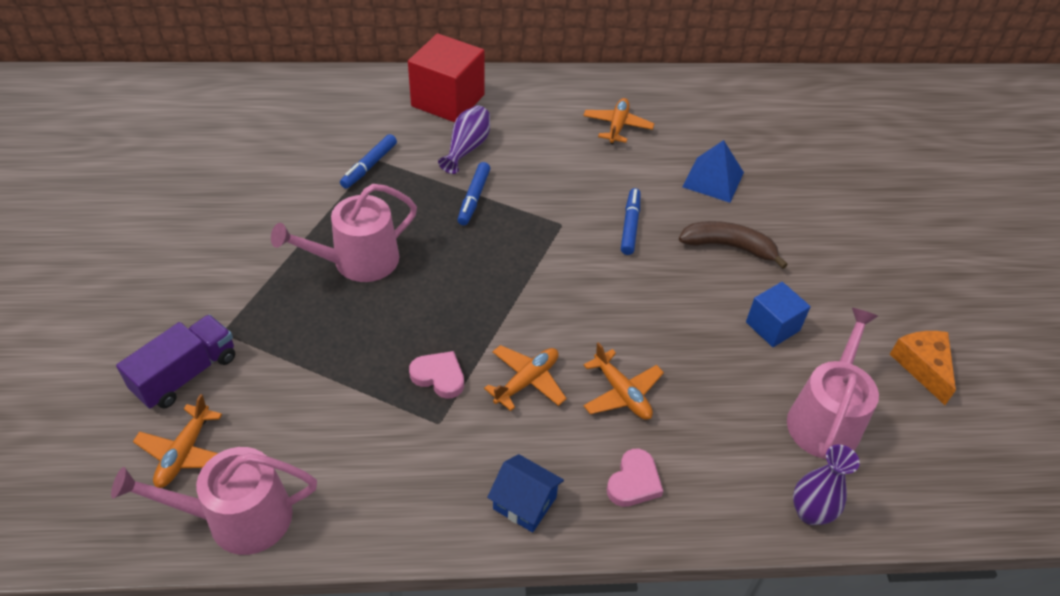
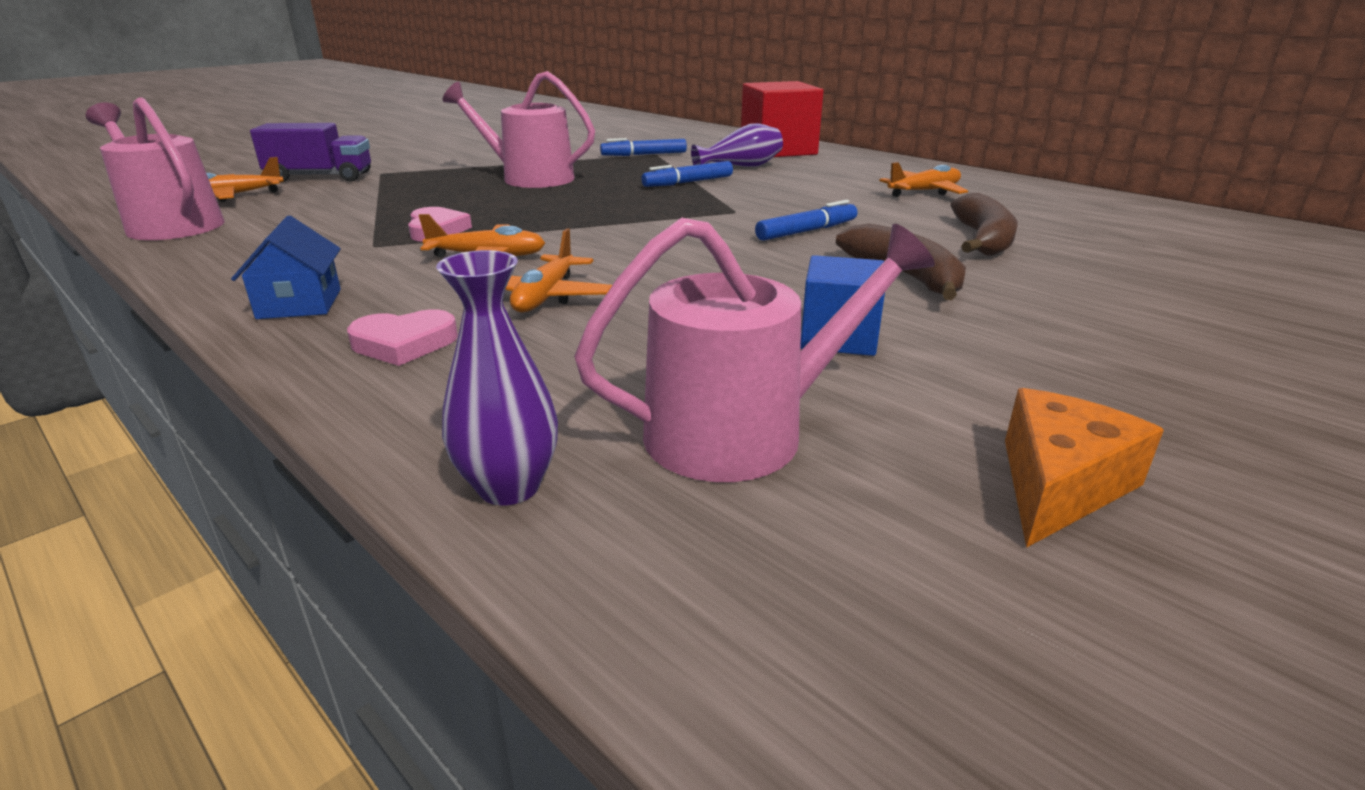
camera: 50 degrees right, 20 degrees down
blue pyramid [682,140,744,203] -> brown banana [951,193,1018,256]

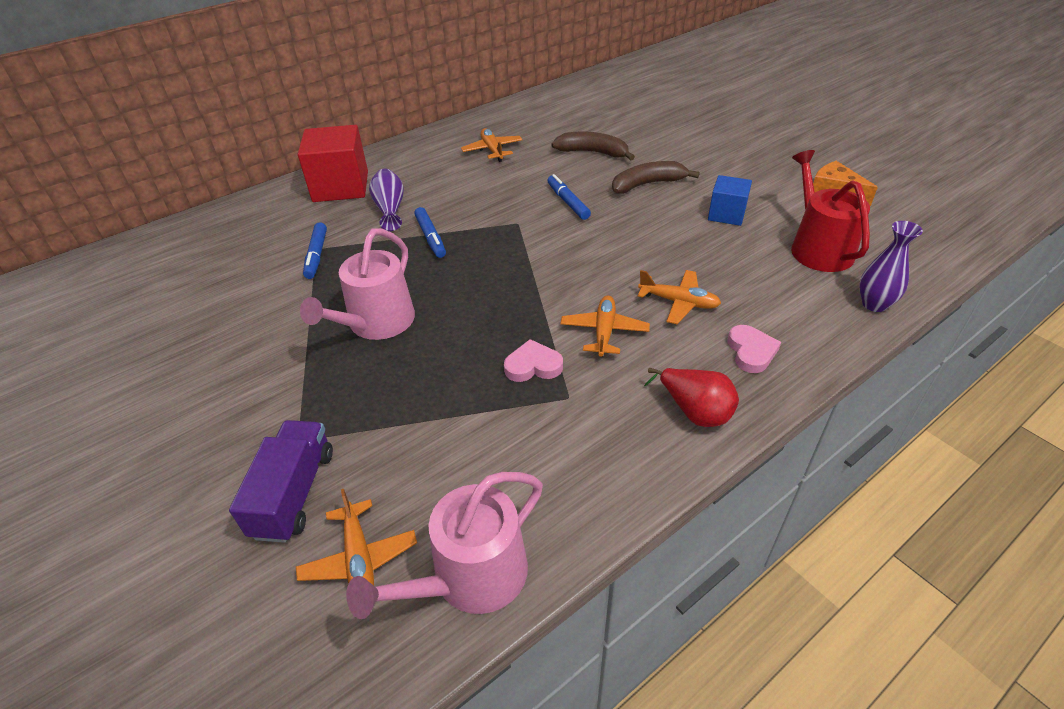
camera: 80 degrees left, 15 degrees up
blue house [231,216,341,319] -> red pear [644,368,739,427]
pink watering can [574,217,935,482] -> red watering can [791,150,870,272]

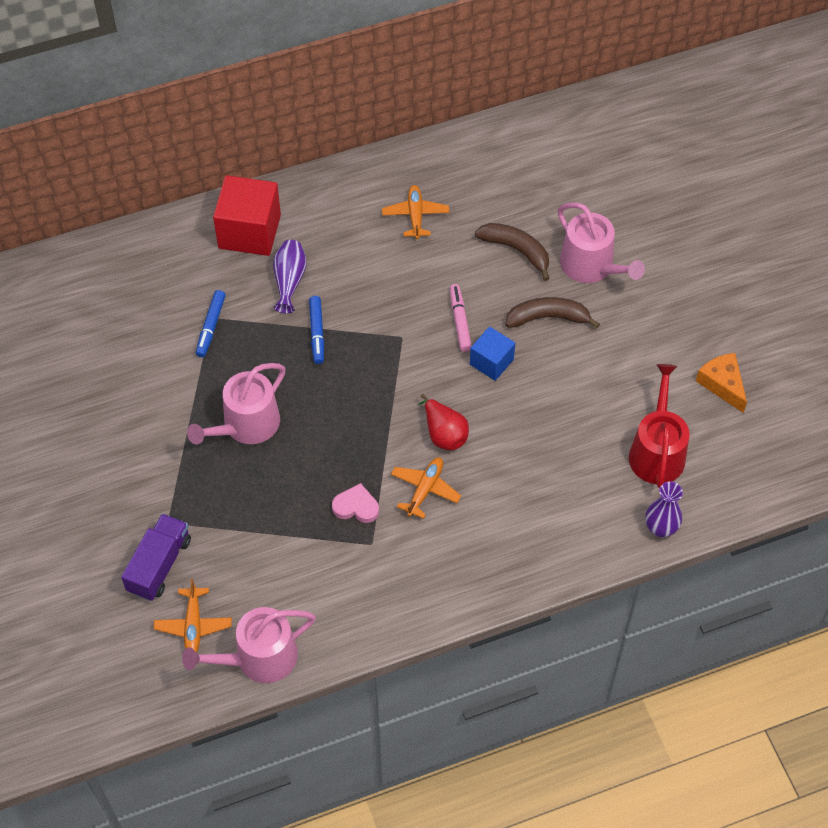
camera: 15 degrees right, 15 degrees up
blue marker [547,174,591,220] -> pink marker [450,284,472,352]
orange plane [638,270,721,324] -> none
red pear [644,368,739,427] -> red pear moved to [419,394,469,450]
blue cube [708,175,752,226] -> blue cube moved to [470,327,515,381]
pink heart [727,325,781,373] -> none
none -> pink watering can [558,203,645,283]

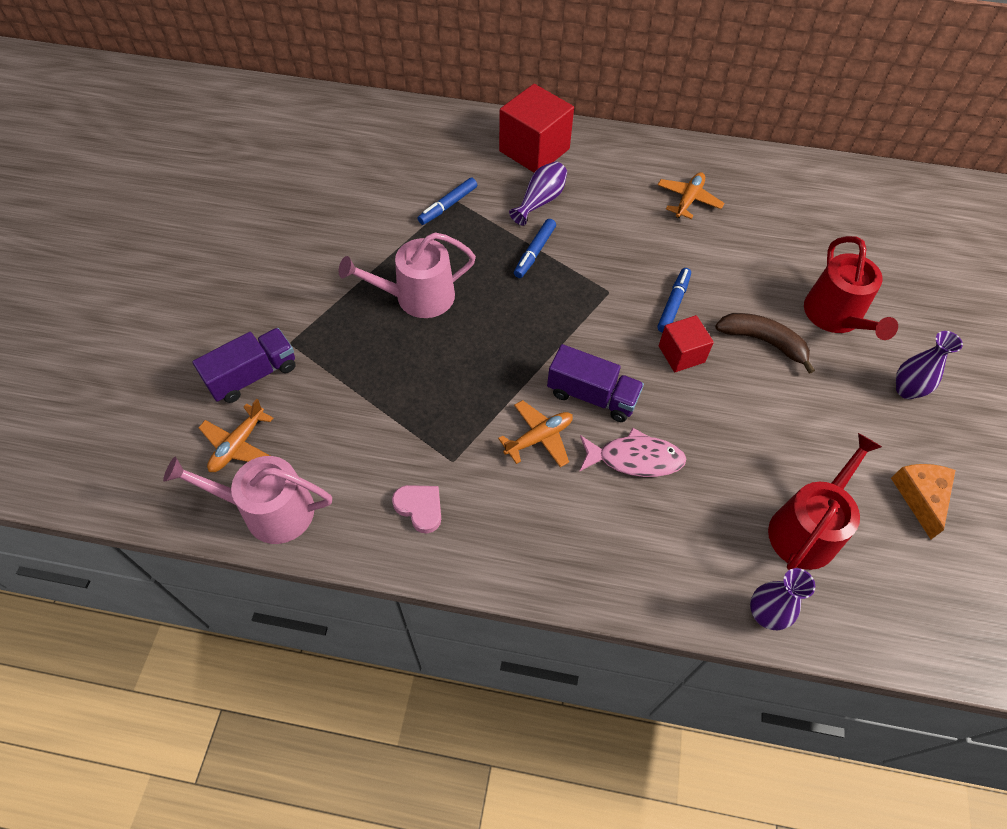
camera: 30 degrees right, 0 degrees up
pink heart [332,483,379,523] -> pink heart moved to [392,485,441,533]
red pear [419,394,469,450] -> purple truck [547,344,644,422]
pink marker [450,284,472,352] -> blue marker [657,268,691,333]
blue cube [470,327,515,381] -> red cube [659,315,714,372]
brown banana [475,223,550,281] -> none
pink watering can [558,203,645,283] -> red watering can [804,236,898,340]
none -> pink fish [579,427,686,477]
none -> purple vase [896,331,963,399]

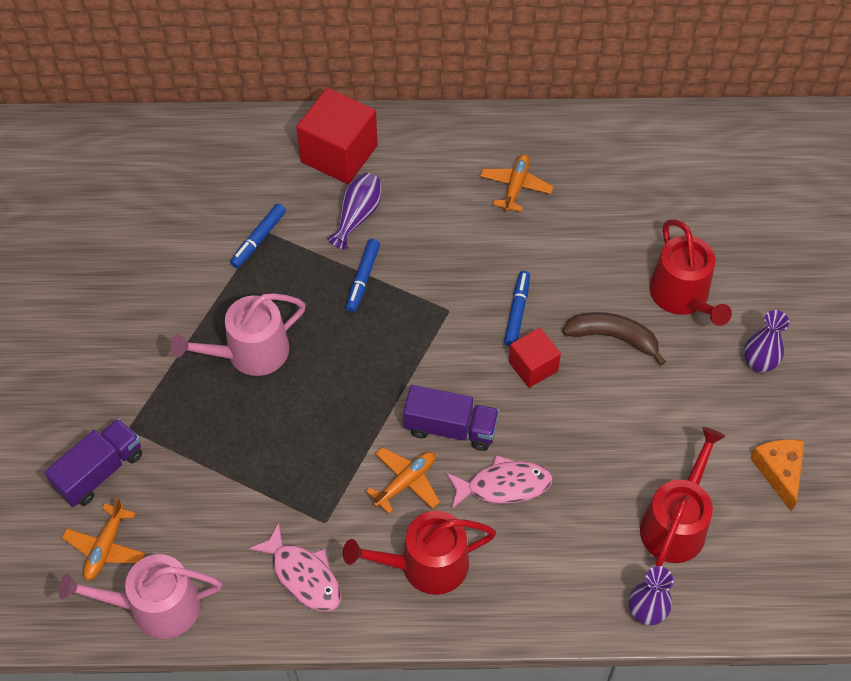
camera: 10 degrees left, 0 degrees up
pink heart [392,485,441,533] -> pink fish [248,522,341,611]
none -> red watering can [343,511,496,595]

